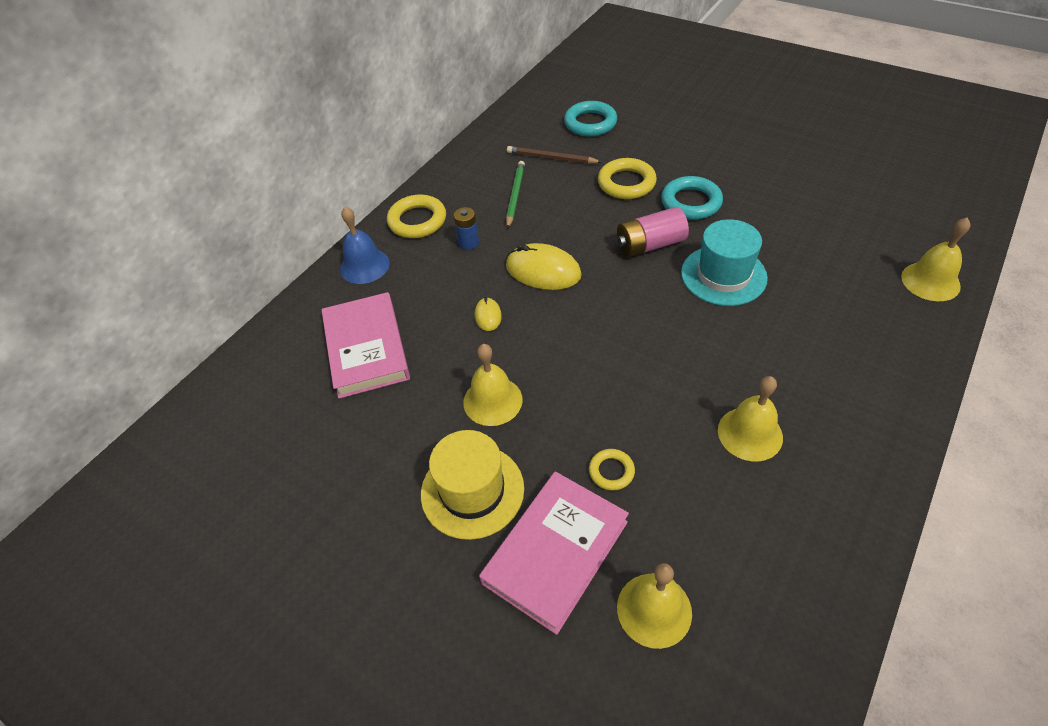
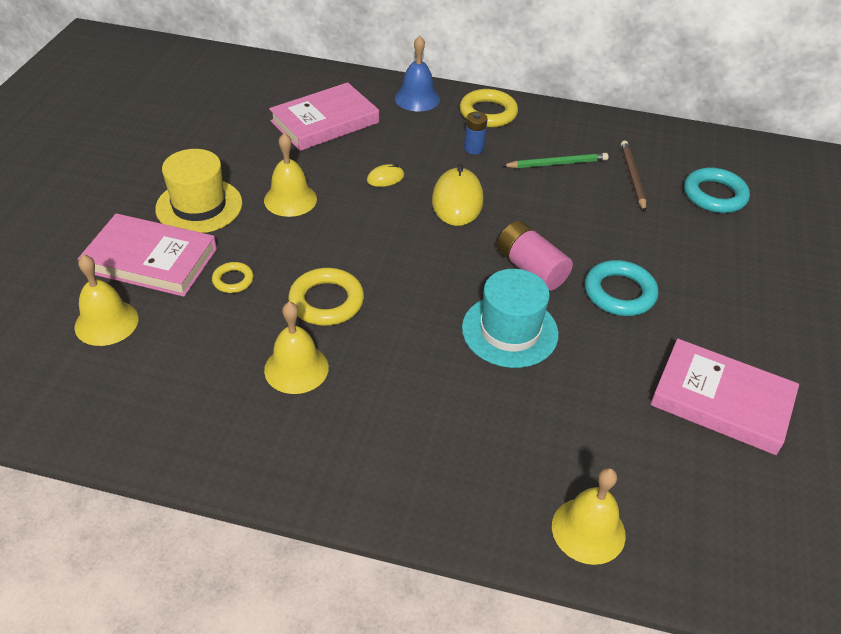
camera: 65 degrees right, 5 degrees down
yellow ring [598,158,657,199] -> yellow ring moved to [288,268,364,326]
none -> pink book [650,339,799,455]

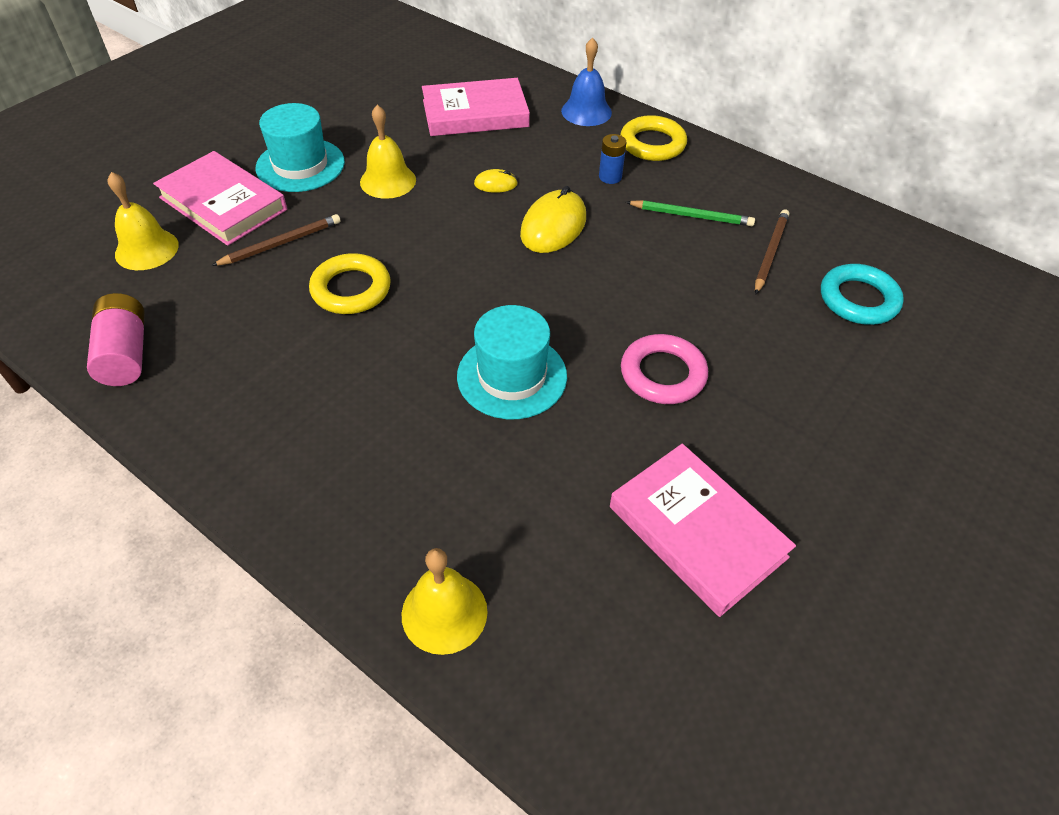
camera: 25 degrees right, 5 degrees up
yellow hat [155,149,243,233] -> turquoise hat [256,103,345,192]
yellow ring [212,262,254,293] -> brown pencil [211,214,341,266]
yellow bell [264,302,329,394] -> none
pink battery [497,221,573,291] -> pink battery moved to [87,293,145,386]
turquoise ring [585,260,658,316] -> pink ring [621,334,708,404]

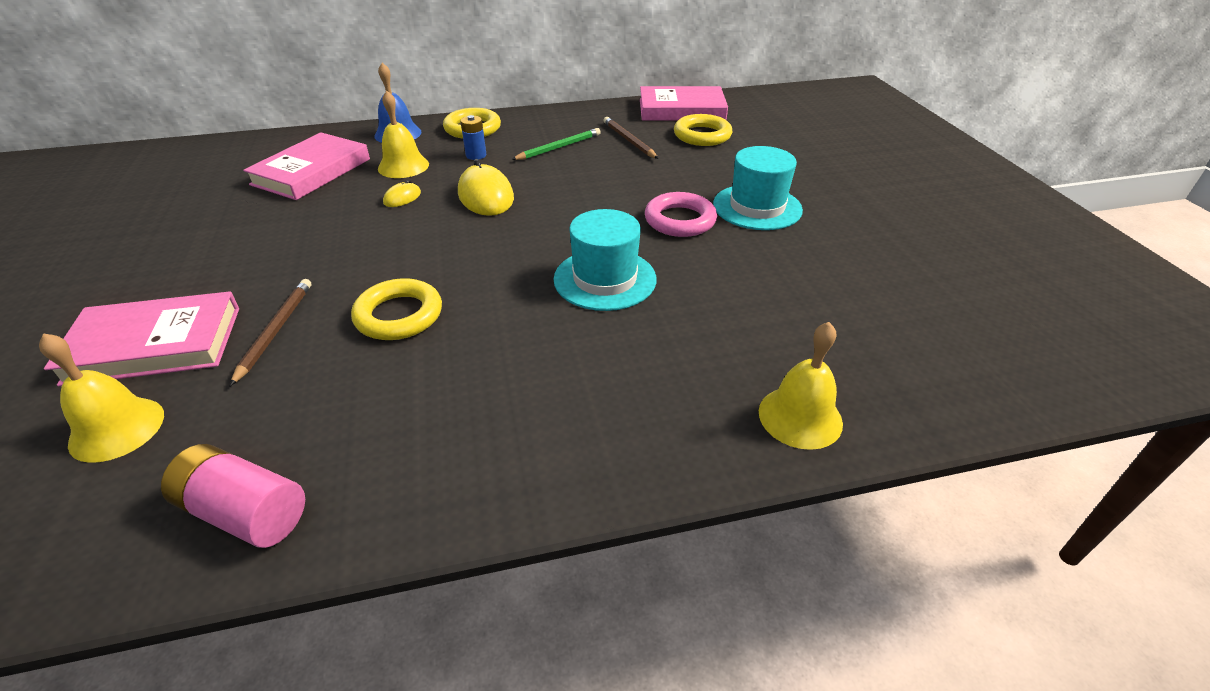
camera: 50 degrees left, 10 degrees down
turquoise hat [256,103,345,192] -> turquoise hat moved to [713,146,803,230]
yellow bell [360,105,416,199] -> yellow bell moved to [378,90,429,178]
pink book [610,444,796,617] -> pink book moved to [640,86,728,120]
turquoise ring [821,264,904,325] -> yellow ring [674,114,733,146]

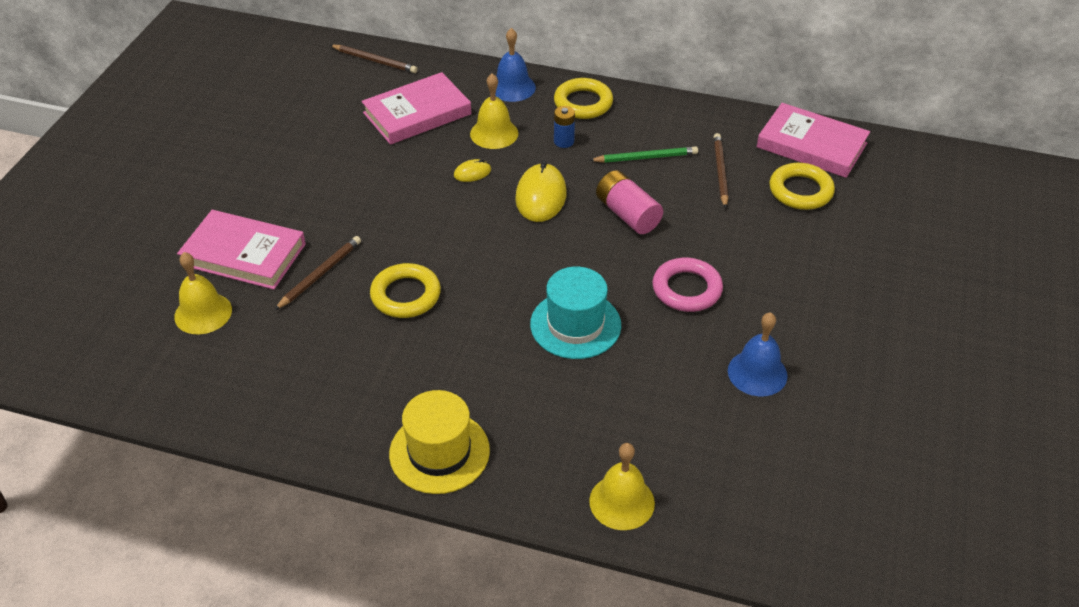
camera: 30 degrees right, 5 degrees up
pink battery [161,444,305,548] -> pink battery moved to [596,170,663,234]
turquoise hat [713,146,803,230] -> none
none -> brown pencil [330,45,417,73]
none -> yellow hat [389,390,490,494]
none -> blue bell [728,312,788,396]

